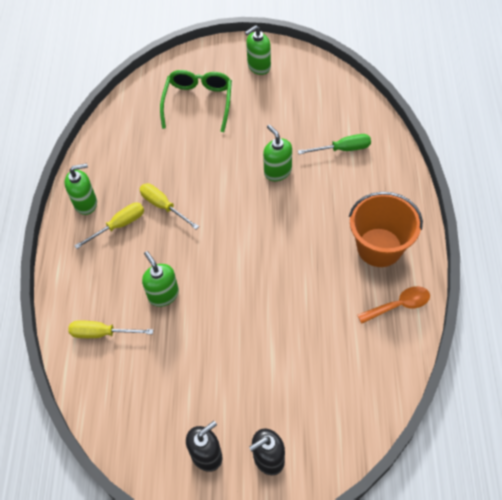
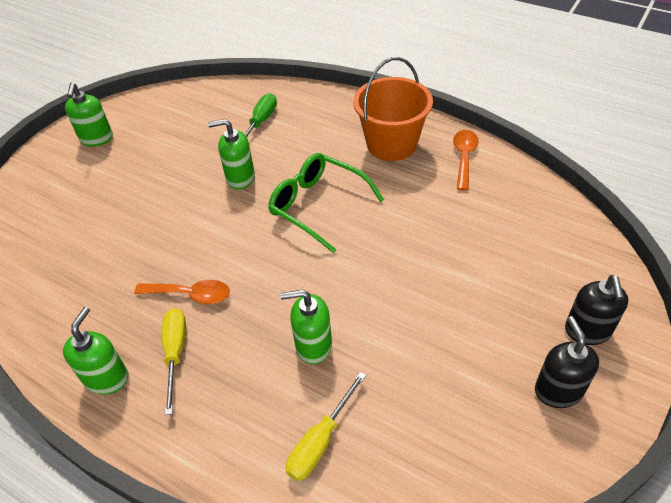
camera: 60 degrees left, 10 degrees down
yellow screwdriver [140,183,199,229] -> orange spoon [134,280,230,304]
green glasses [160,70,232,132] -> green glasses moved to [268,153,384,253]

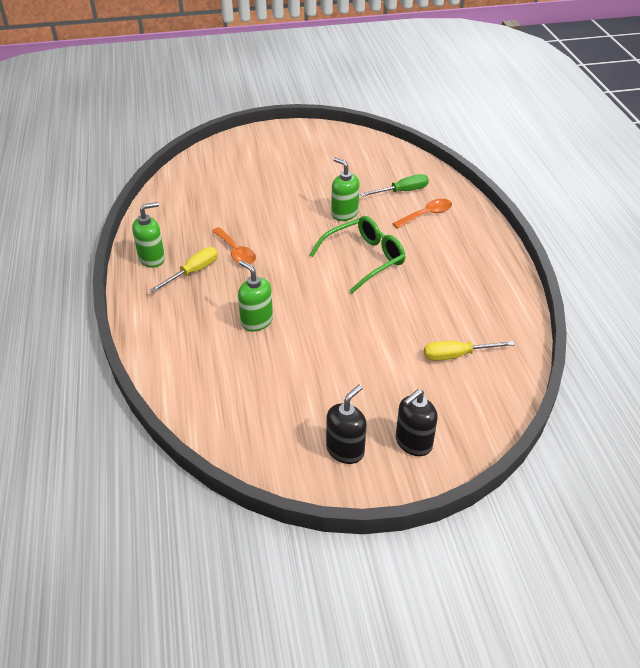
camera: 45 degrees right, 5 degrees down
green soap dispenser [65,83,113,147] -> none
green glasses [268,153,384,253] -> green glasses turned 60 degrees clockwise [309,216,405,293]
yellow screwdriver [286,372,366,481] -> yellow screwdriver moved to [424,341,515,361]
orange bucket [353,57,433,161] -> none
orange spoon [453,130,479,191] -> orange spoon moved to [392,199,452,229]

